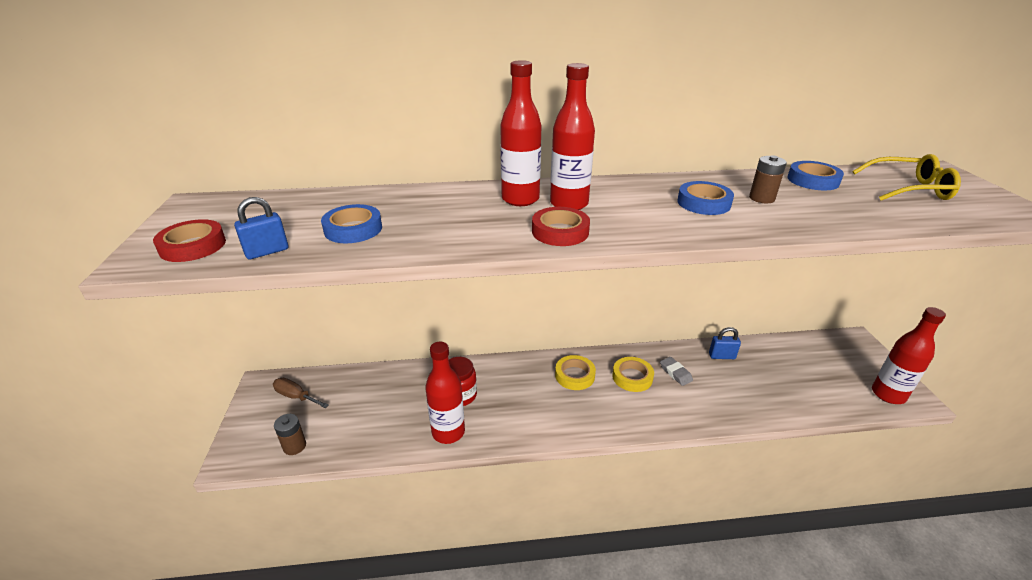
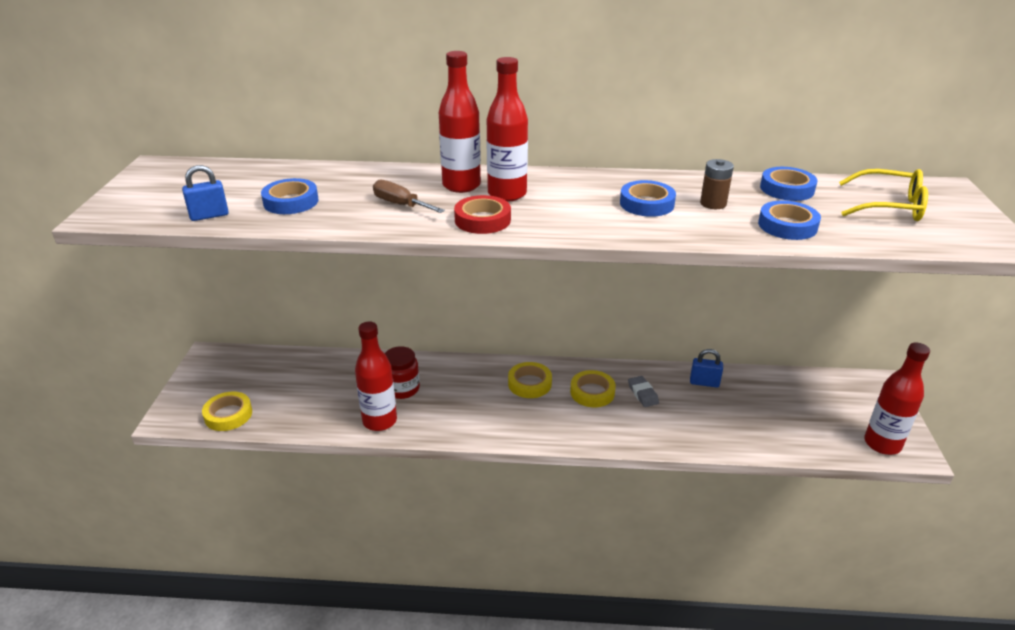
camera: 10 degrees right, 0 degrees up
red tape [153,219,226,262] -> none
brown screwdriver [273,378,329,408] -> brown screwdriver moved to [373,179,445,213]
brown battery [274,414,306,455] -> yellow tape [202,392,252,431]
none -> blue tape [758,200,821,240]

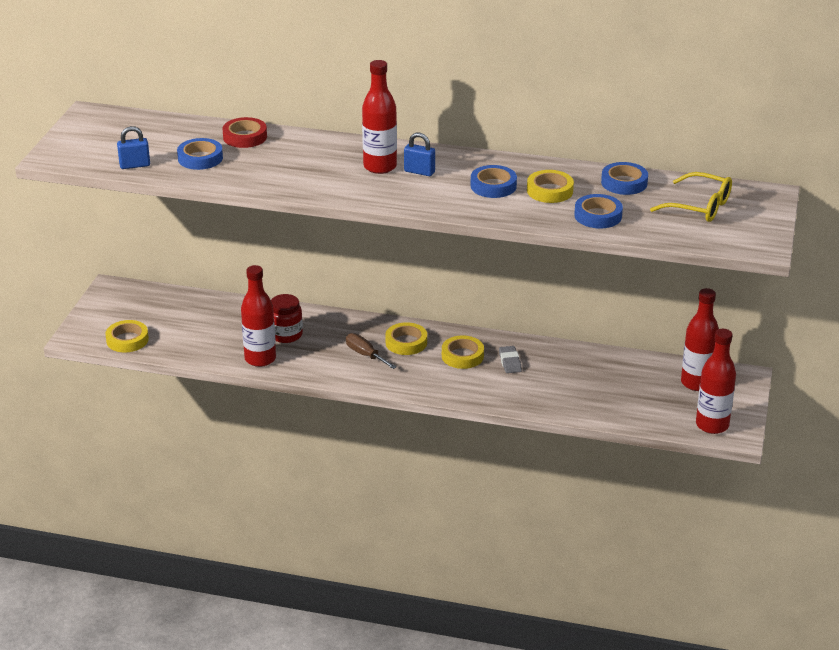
camera: 10 degrees right, 0 degrees up
brown screwdriver [373,179,445,213] -> brown screwdriver moved to [346,333,396,369]
red bottle [439,51,481,193] -> red bottle moved to [681,288,719,391]
red tape [454,195,511,234] -> red tape moved to [222,117,267,148]
blue padlock [690,349,723,388] -> blue padlock moved to [404,133,435,176]
brown battery [700,159,734,209] -> yellow tape [527,170,574,203]

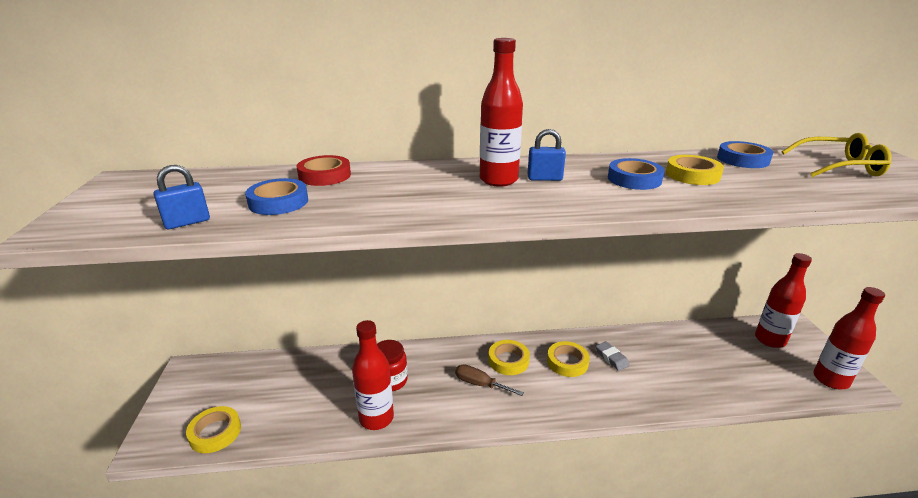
camera: 20 degrees left, 5 degrees down
blue tape [574,194,623,228] -> none

